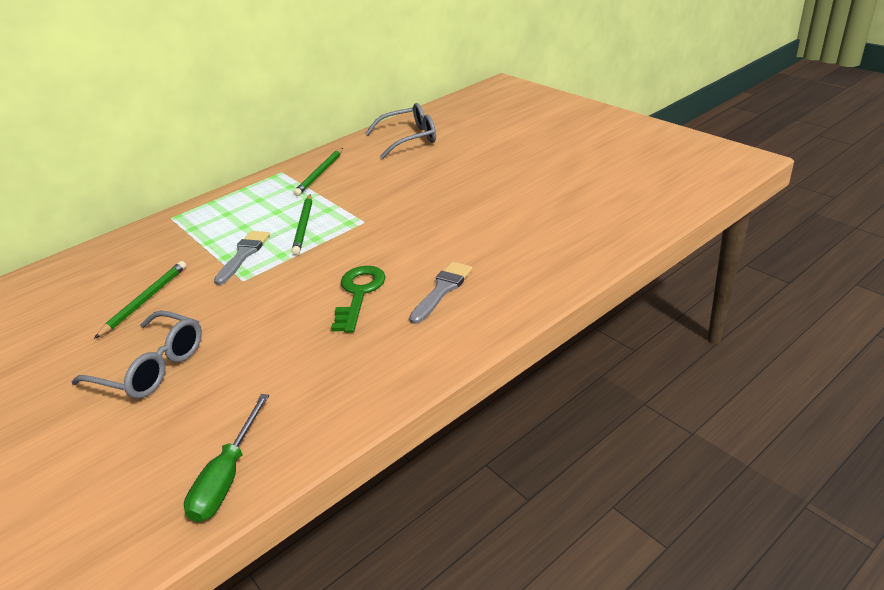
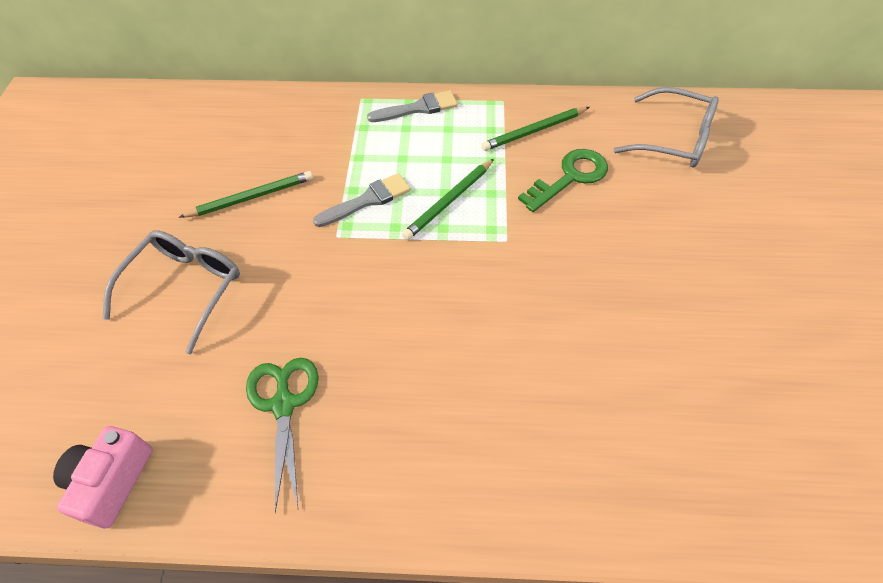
camera: 40 degrees right, 20 degrees up
grey glasses [72,310,202,399] -> grey glasses turned 135 degrees counterclockwise [103,231,240,354]
green screwdriver [184,394,269,523] -> pink camera [53,426,153,528]
green key [331,266,386,333] -> green key moved to [518,149,608,212]
grey brush [409,262,473,324] -> grey brush moved to [367,90,458,122]
none -> green scissors [246,358,319,513]

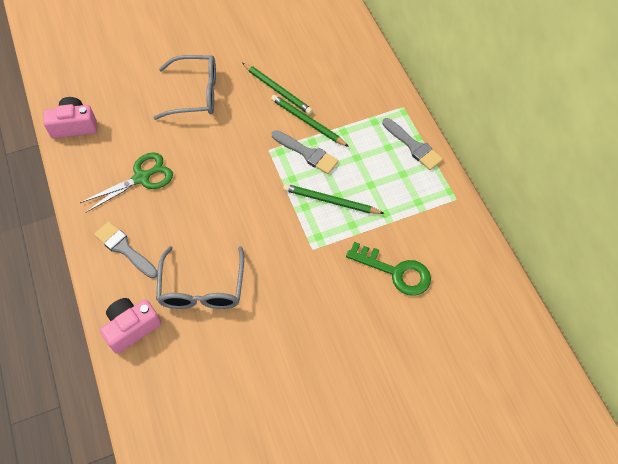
camera: 65 degrees right, 5 degrees up
green pencil [481,107,589,151] -> green pencil moved to [271,95,349,147]
grey glasses [613,87,719,168] -> grey glasses moved to [156,246,244,309]
none -> grey brush [94,221,158,279]
none -> pink camera [100,298,161,354]

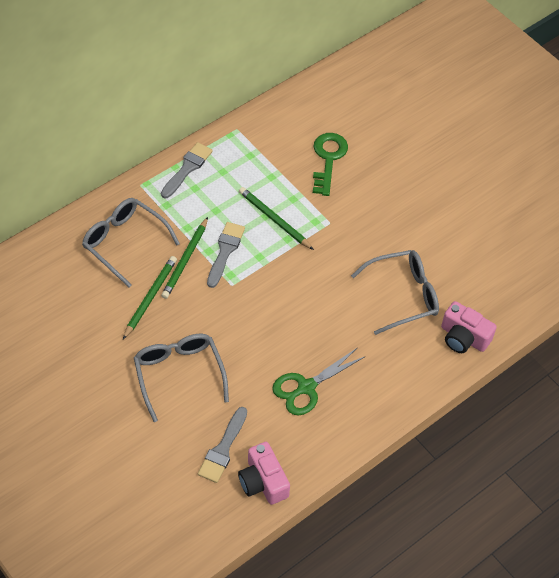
camera: 110 degrees left, 5 degrees down
green scissors [80,152,173,212] -> green scissors turned 75 degrees counterclockwise [272,348,366,416]
grey brush [94,221,158,279] -> grey brush moved to [198,407,247,483]
green pencil [283,184,385,214] -> green pencil turned 135 degrees clockwise [239,187,314,250]
none -> grey glasses [82,198,180,287]

